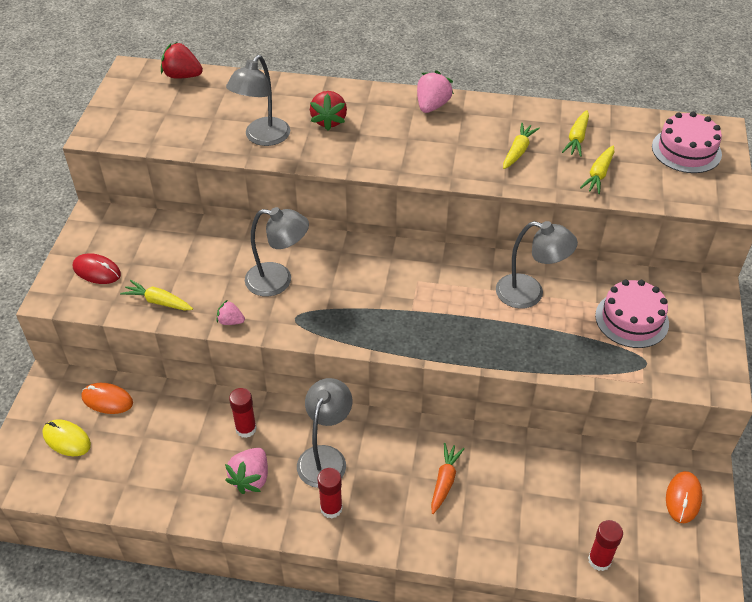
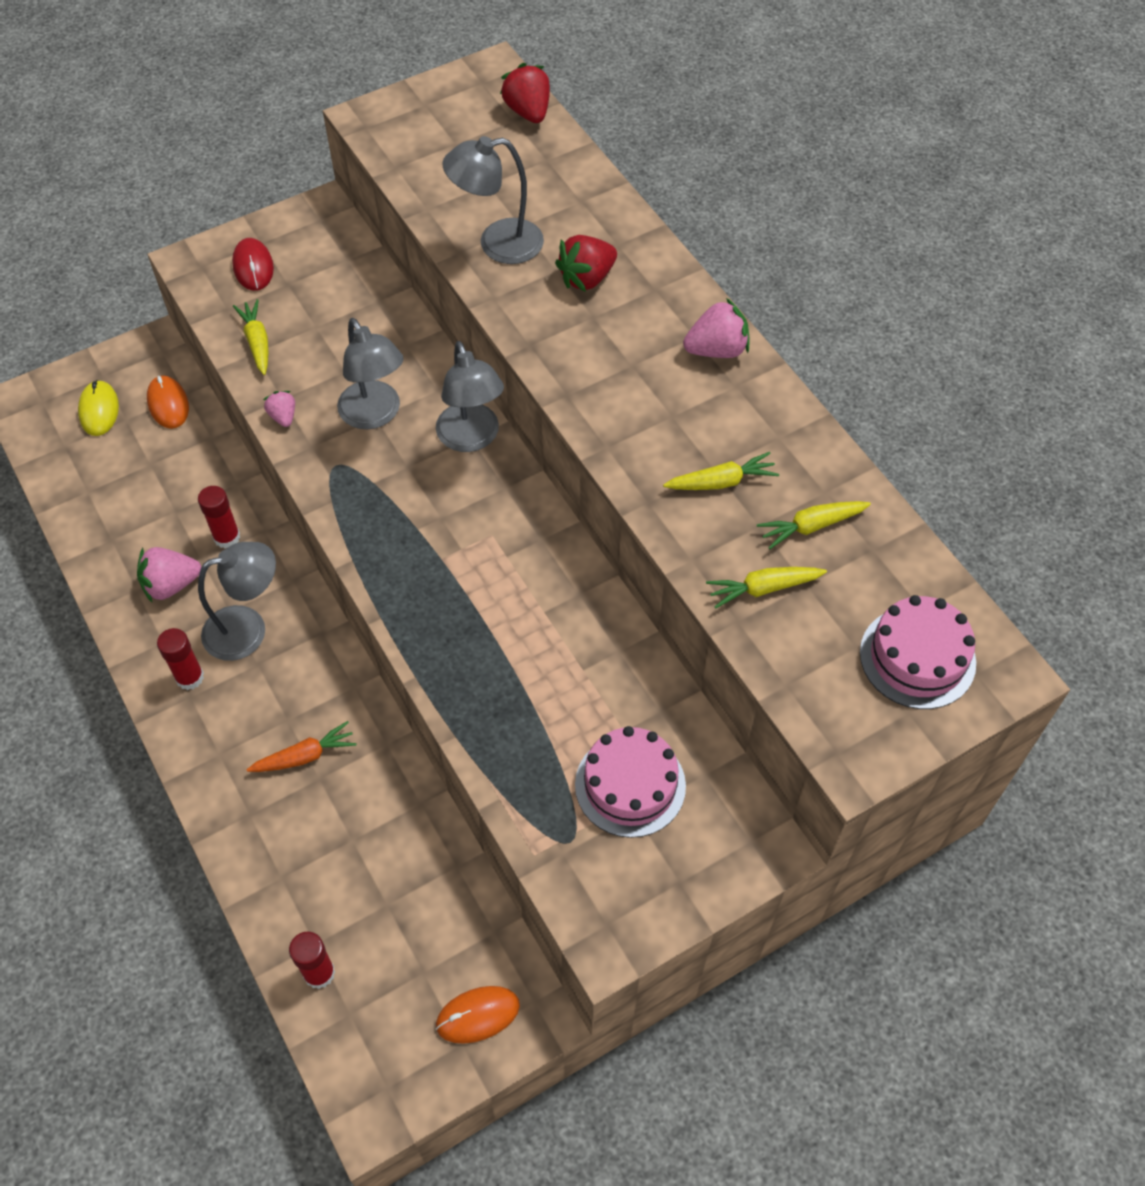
camera: 50 degrees right, 10 degrees up
grey lamp [496,221,578,309] -> grey lamp moved to [436,341,504,452]

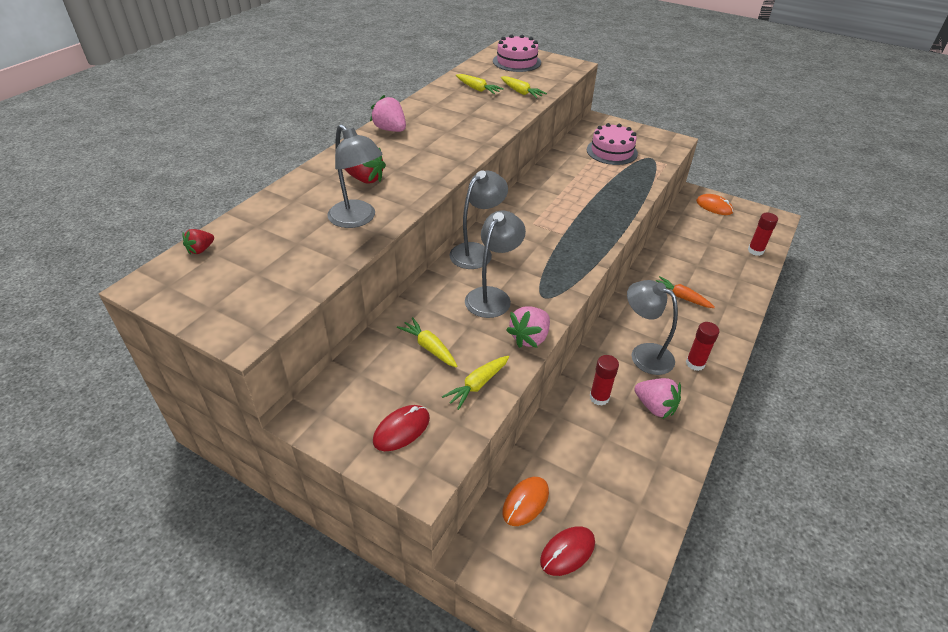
camera: 120 degrees left, 15 degrees down
yellow mouse [78,380,119,436] -> red mouse [540,526,595,576]
pink strawberry [263,391,295,427] -> pink strawberry [506,307,550,348], size x1.69
red strawberry [500,63,550,123] -> red strawberry [182,229,214,255], size x0.59
yellow carrot [663,452,779,490] -> yellow carrot moved to [397,317,457,367]

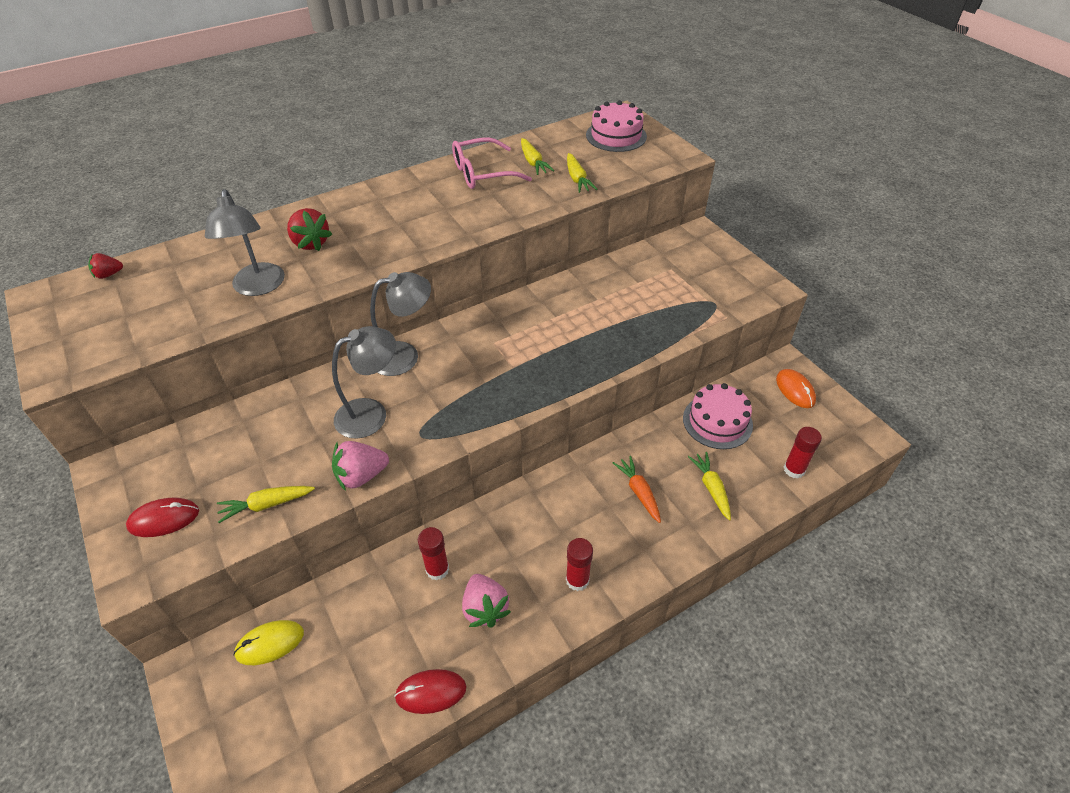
camera: 30 degrees right, 5 degrees up
pink strawberry [370,95,406,132] -> none
yellow carrot [397,317,457,367] -> yellow carrot moved to [688,452,731,521]
orange mouse [503,477,549,526] -> yellow mouse [233,620,304,665]
red mouse [540,526,595,576] -> red mouse moved to [394,669,467,714]
pink cake [587,123,638,165] -> pink cake moved to [683,383,753,449]
grey lamp [627,280,678,375] -> none
none -> pink glasses [452,137,532,189]

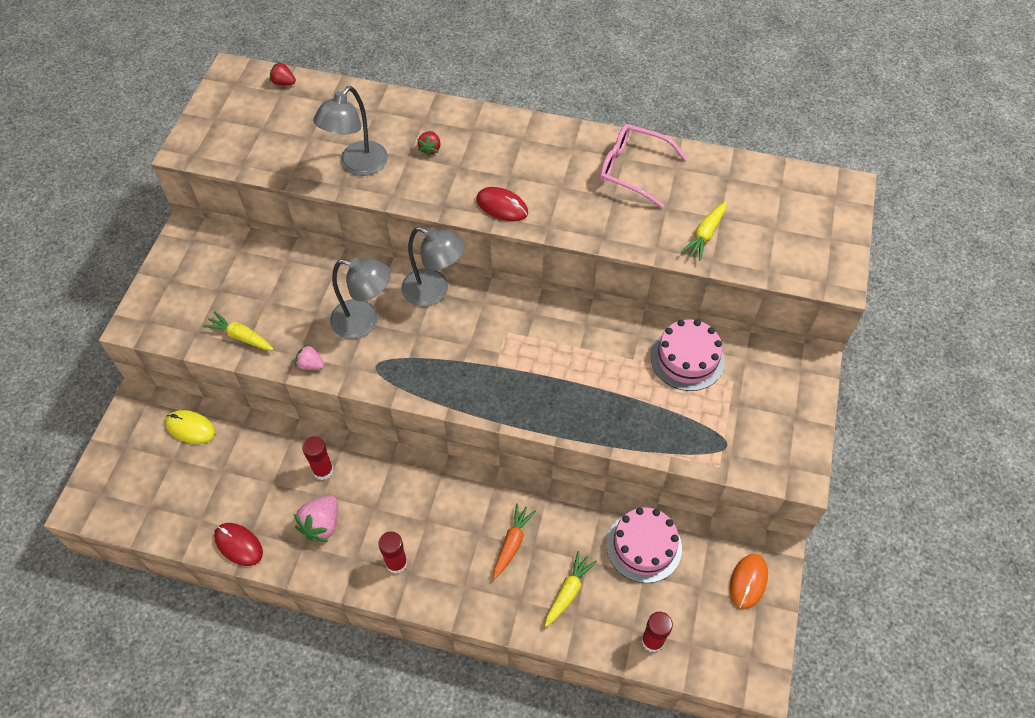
camera: 45 degrees right, 10 degrees up
red mouse [126,498,199,537] -> red mouse moved to [476,187,528,222]
red strawberry [287,208,332,251] -> red strawberry [417,131,441,157], size x0.59
pink strawberry [332,441,389,491] -> pink strawberry [295,344,324,370], size x0.59
yellow carrot [521,138,555,175] -> none
pink cake [586,100,647,152] -> pink cake moved to [651,319,725,391]

